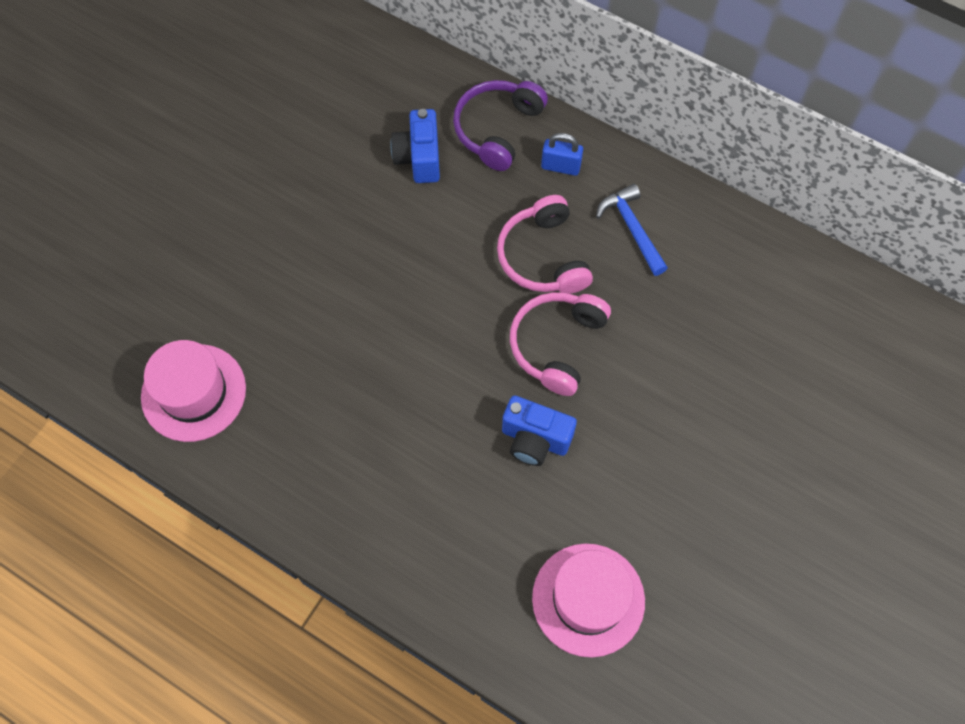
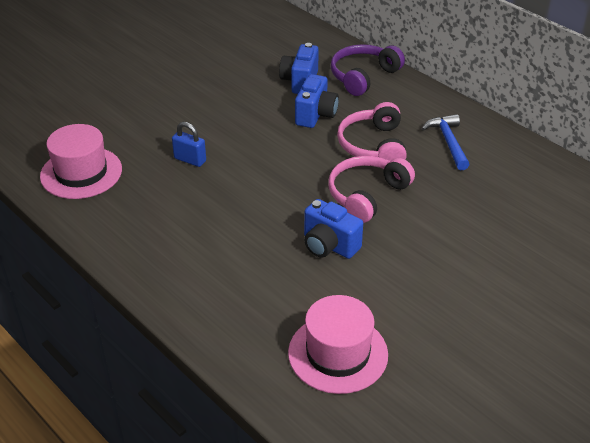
camera: 15 degrees right, 25 degrees down
blue padlock [541,133,583,176] -> blue padlock moved to [172,122,206,167]
none -> blue camera [295,74,339,128]

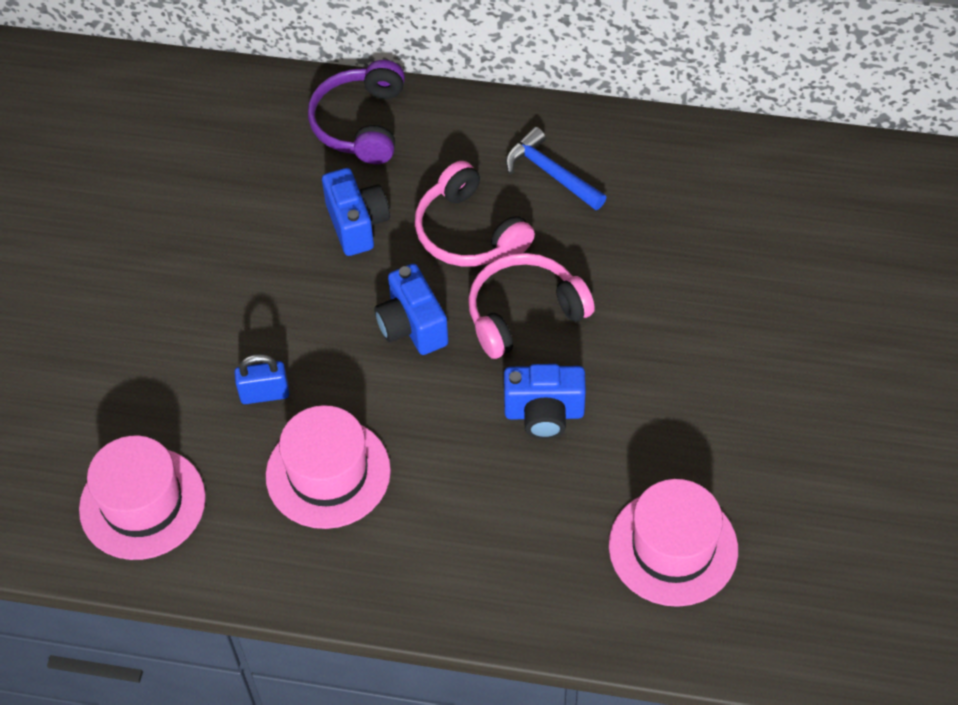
camera: 35 degrees left, 15 degrees up
blue camera [279,43,319,94] -> blue camera moved to [374,264,448,355]
pink headphones [329,156,415,223] -> pink headphones turned 60 degrees clockwise [468,253,595,359]
none -> pink hat [266,405,391,529]

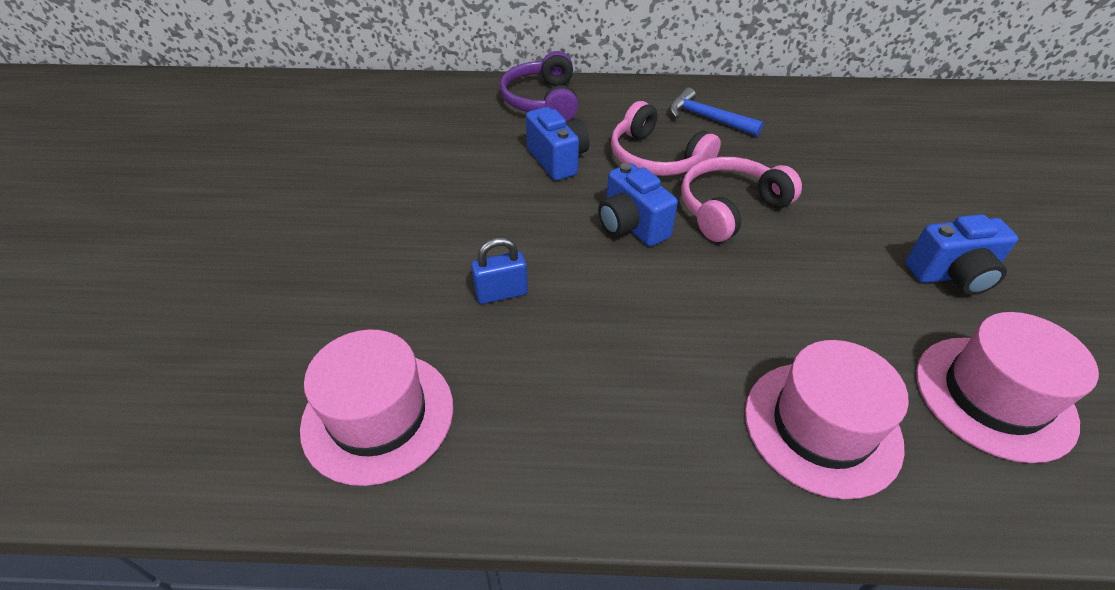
camera: 10 degrees left, 10 degrees down
pink hat [266,405,391,529] -> pink hat moved to [745,340,909,499]
blue camera [504,364,586,439] -> blue camera moved to [906,214,1018,295]

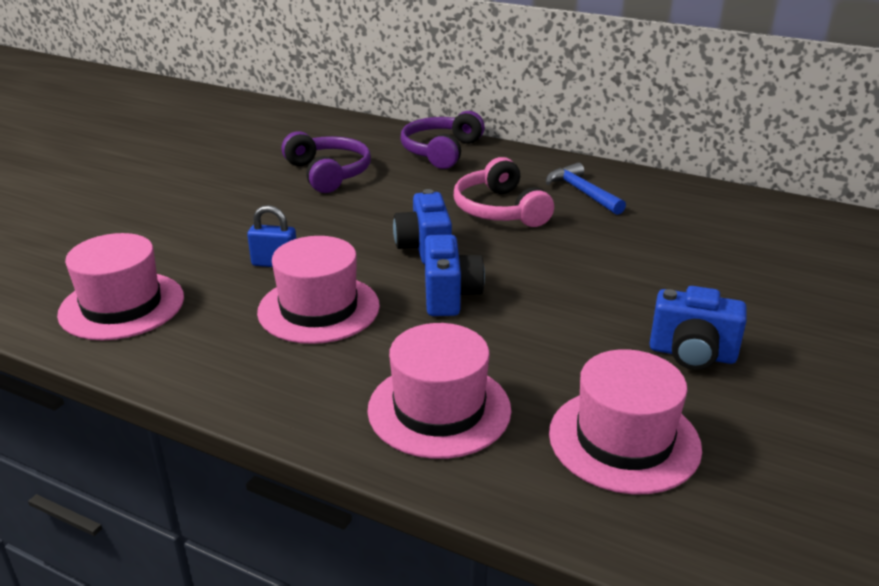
camera: 25 degrees right, 15 degrees down
blue camera [526,107,590,181] -> blue camera moved to [425,235,485,316]
pink headphones [681,157,802,242] -> none
none -> pink hat [257,236,380,344]
none -> purple headphones [281,131,371,193]

